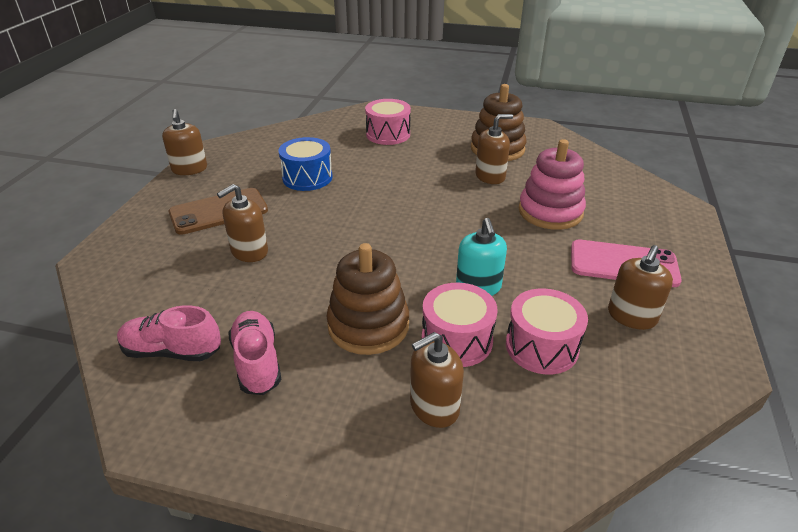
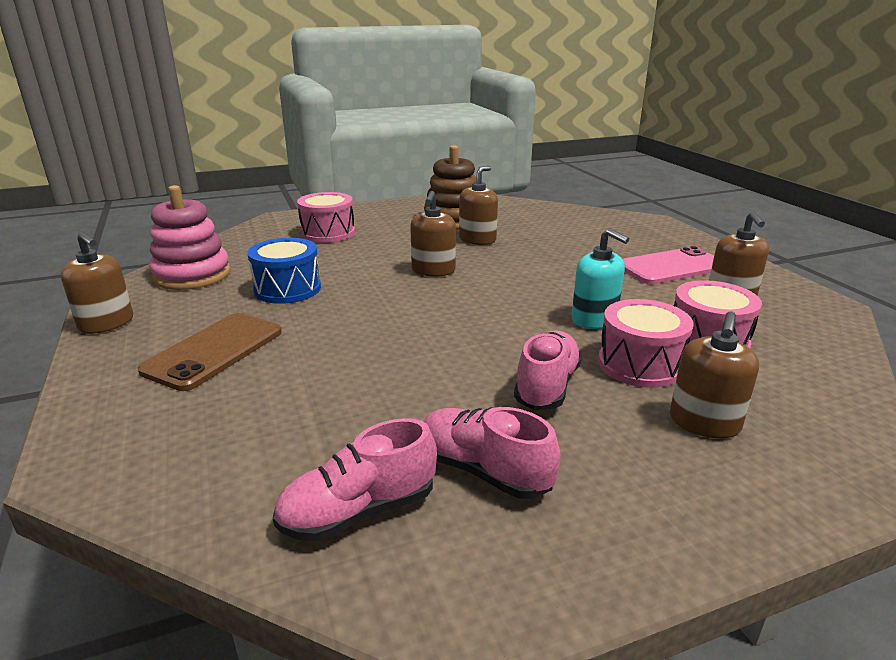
camera: 35 degrees left, 10 degrees down
brown soap dispenser [217,184,268,262] -> brown soap dispenser moved to [410,191,456,277]
brown stacking toy [327,243,409,355] -> pink shoe [514,331,582,410]
pink stacking toy [519,139,586,230] -> pink stacking toy moved to [149,185,231,290]

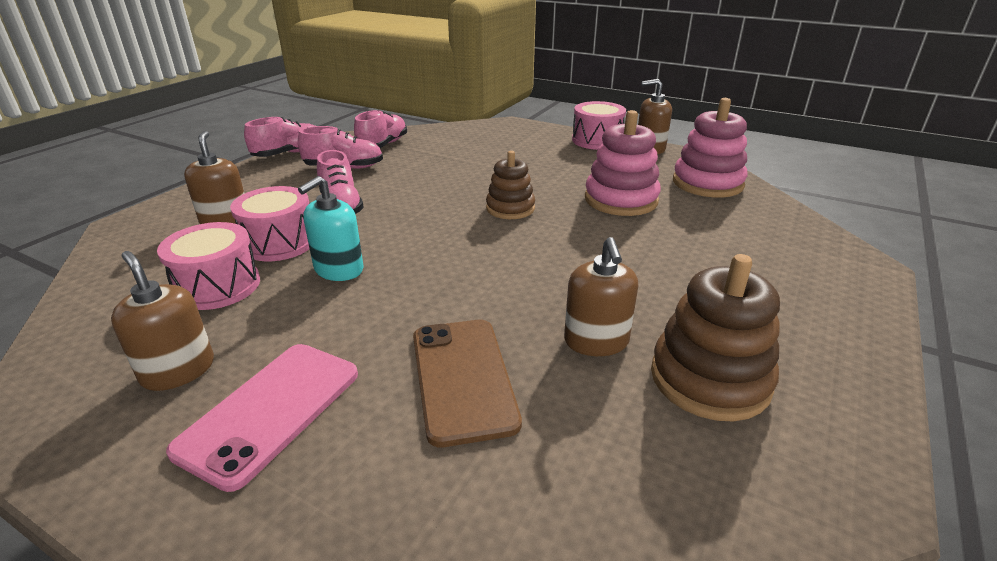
camera: 140 degrees right, 5 degrees up
brown phone [138,313,282,391] -> brown phone moved to [413,320,522,447]
blue drum [247,238,321,304] -> pink stacking toy [585,110,661,216]
pink drum [297,192,355,243] -> pink drum moved to [572,101,626,150]
brown soap dispenser [410,191,456,277] -> none
turquoise soap dispenser [572,228,629,329] -> turquoise soap dispenser turned 60 degrees counterclockwise [298,176,364,281]
none -> pink shoe [244,117,315,157]
none -> brown stacking toy [486,151,535,219]

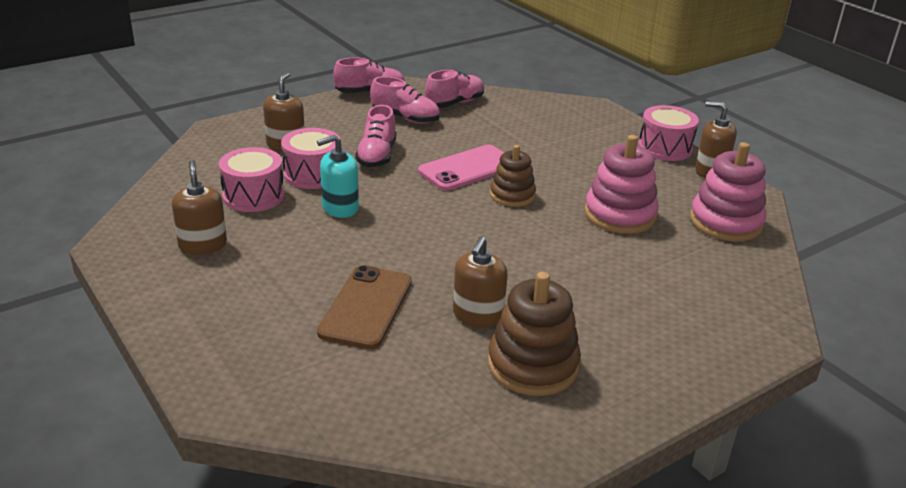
camera: 25 degrees right, 0 degrees up
pink phone [166,344,358,492] -> pink phone moved to [418,145,504,191]

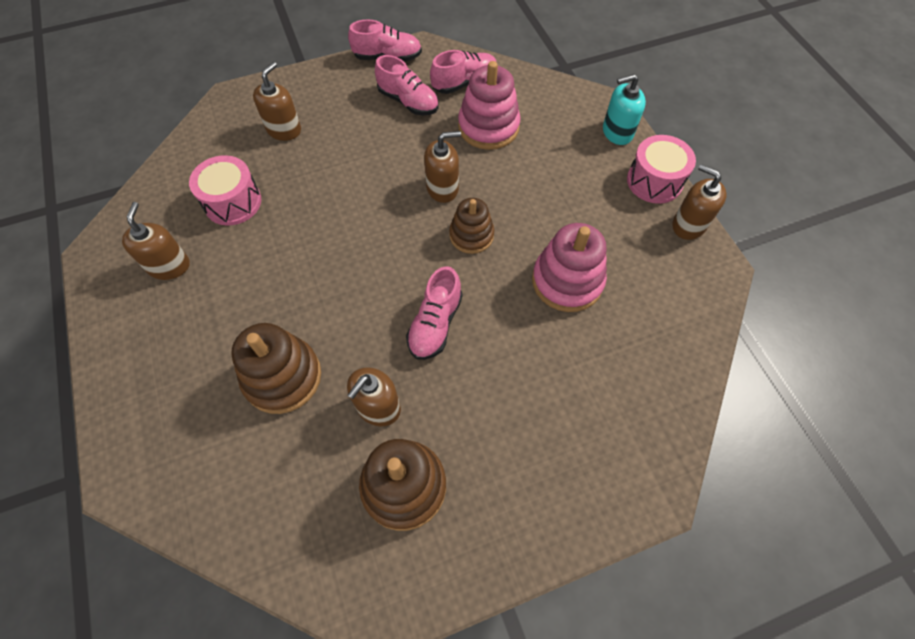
camera: 15 degrees right, 30 degrees up
pink drum [281,128,341,189] -> none
turquoise soap dispenser [317,135,359,218] -> turquoise soap dispenser moved to [603,74,646,145]
brown phone [317,265,412,349] -> brown stacking toy [231,323,321,414]
pink shoe [355,105,396,167] -> pink shoe moved to [406,266,462,360]
pink phone [418,145,504,191] -> brown soap dispenser [424,131,461,203]
pink stacking toy [690,142,766,241] -> pink stacking toy moved to [458,61,521,150]

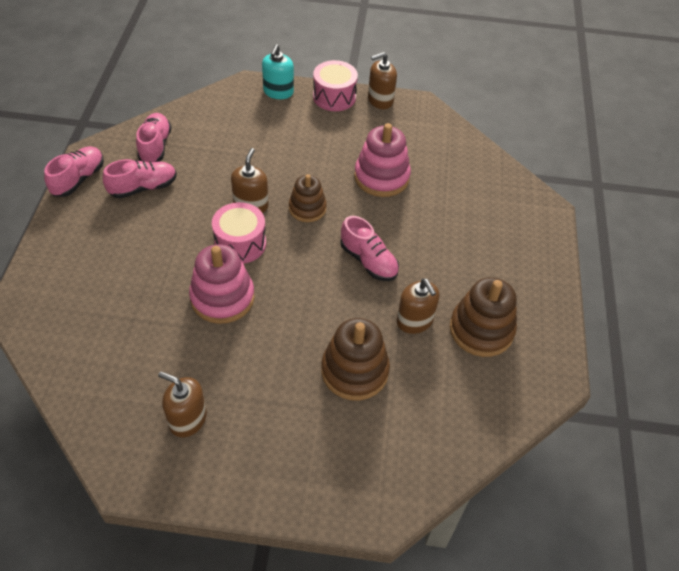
camera: 65 degrees left, 10 degrees down
pink drum [189,155,261,226] -> pink drum moved to [212,202,266,264]
brown soap dispenser [253,62,301,141] -> none
pink stacking toy [458,61,521,150] -> pink stacking toy moved to [189,244,255,324]

